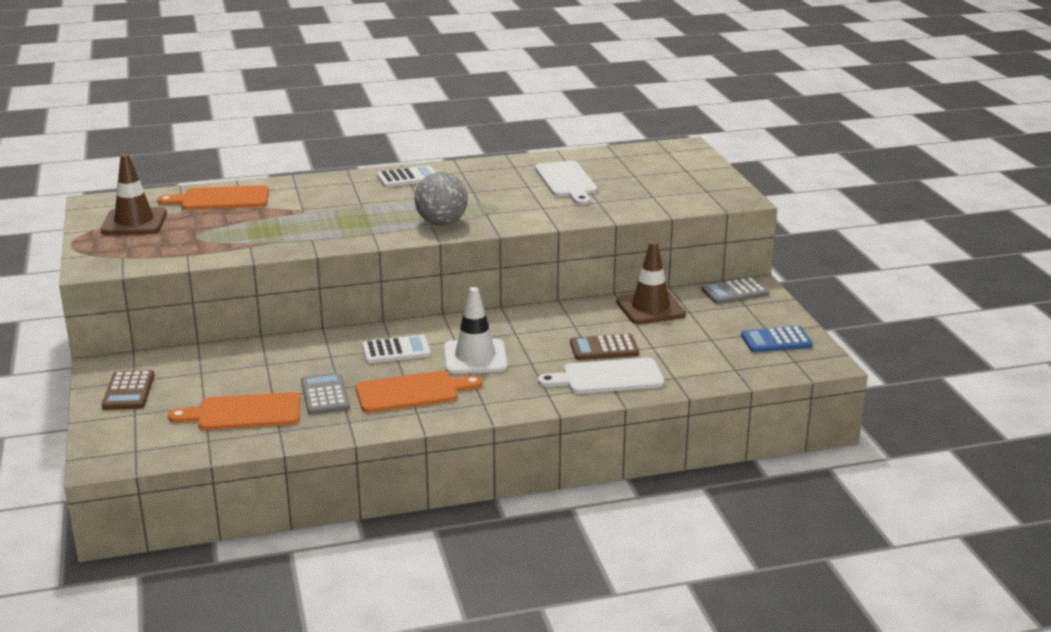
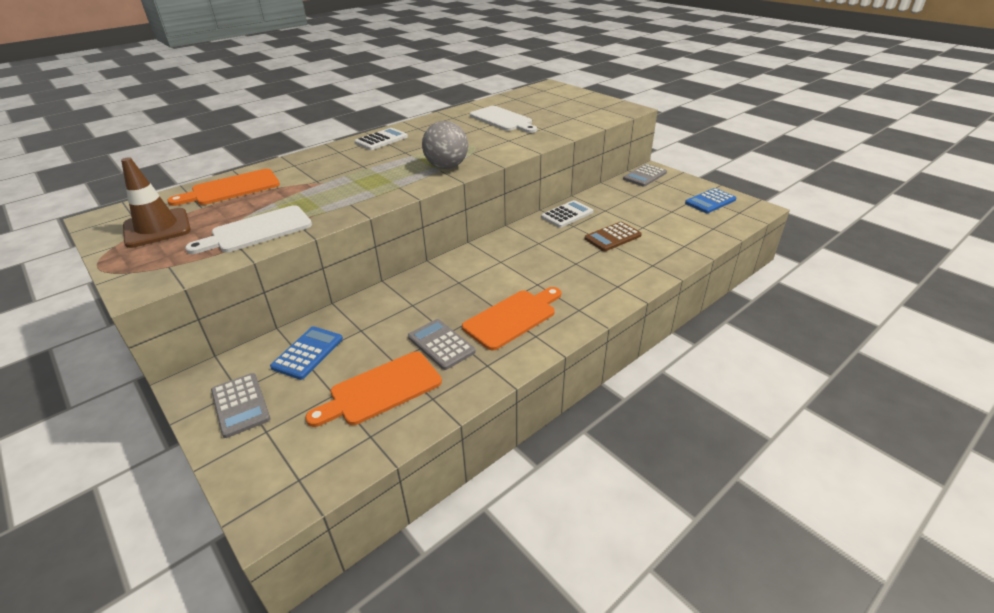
camera: 25 degrees left, 10 degrees up
brown calculator [102,370,155,410] -> grey calculator [211,373,271,438]
white calculator [362,335,431,363] -> white calculator moved to [541,200,593,228]
white traffic cone [444,287,507,374] -> none
white cutting board [538,358,664,394] -> white cutting board moved to [185,205,312,254]
brown traffic cone [616,241,686,324] -> none
none -> blue calculator [270,326,343,380]

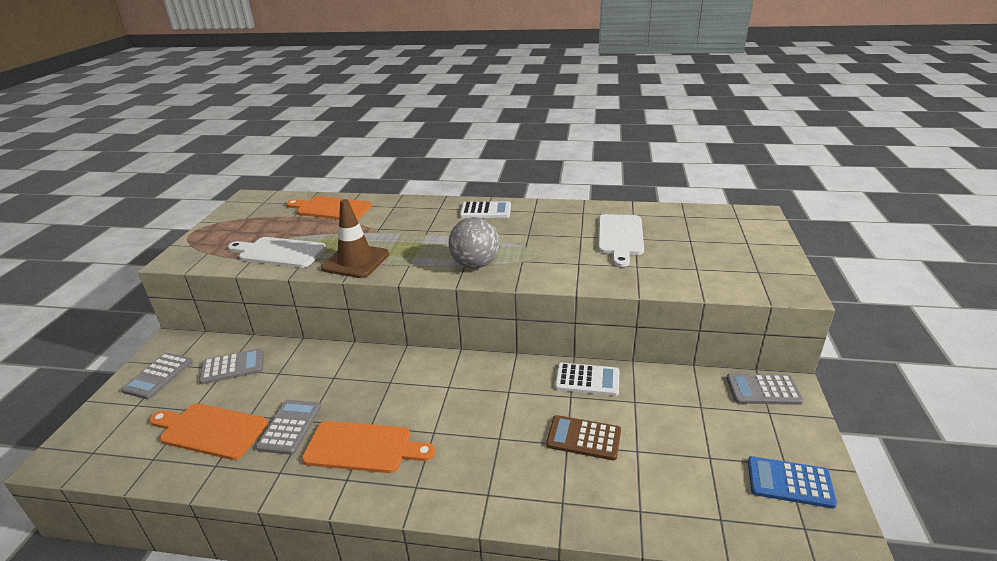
camera: 50 degrees right, 5 degrees down
brown traffic cone [121,157,191,248] -> brown traffic cone moved to [321,199,389,278]
blue calculator [270,326,343,380] -> grey calculator [199,348,264,384]

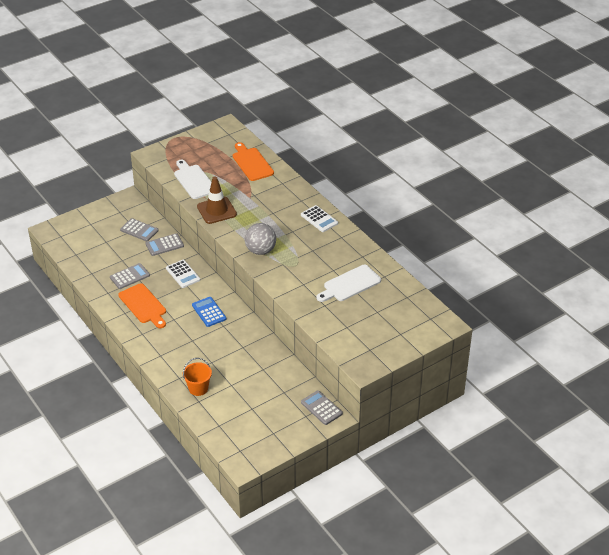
camera: 45 degrees right, 10 degrees up
grey calculator [121,353,193,399] -> grey calculator moved to [146,233,184,256]
orange cutting board [149,404,268,460] -> none
brown calculator [546,415,621,460] -> none
white calculator [555,363,619,396] -> white calculator moved to [166,260,200,288]
blue calculator [748,456,837,508] -> blue calculator moved to [192,297,226,327]
none -> orange bucket [183,358,212,396]

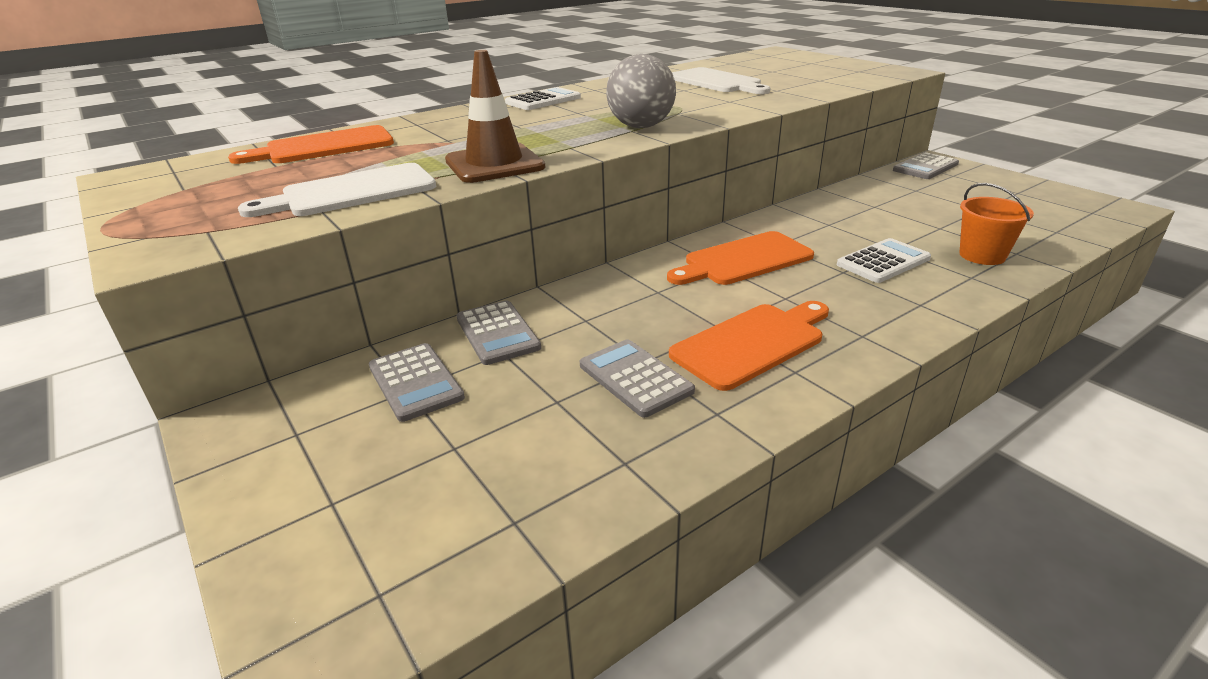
camera: 90 degrees left, 10 degrees down
grey calculator [120,218,159,241] -> grey calculator turned 120 degrees clockwise [369,343,465,422]
white calculator [166,260,200,288] -> white calculator moved to [837,238,931,283]
blue calculator [192,297,226,327] -> orange cutting board [667,231,814,285]

